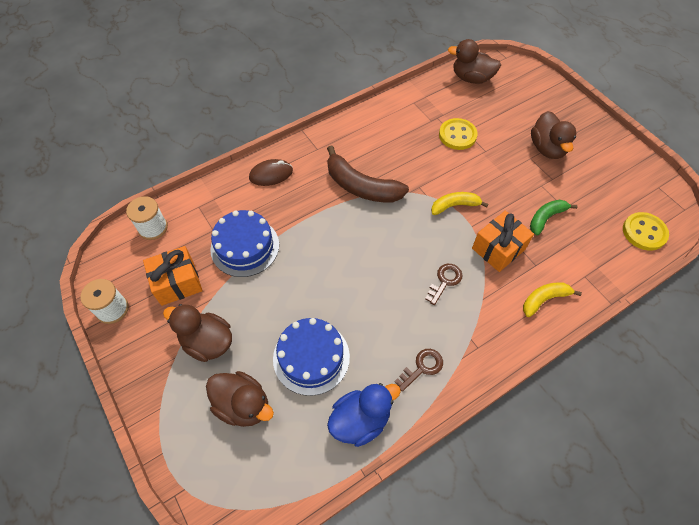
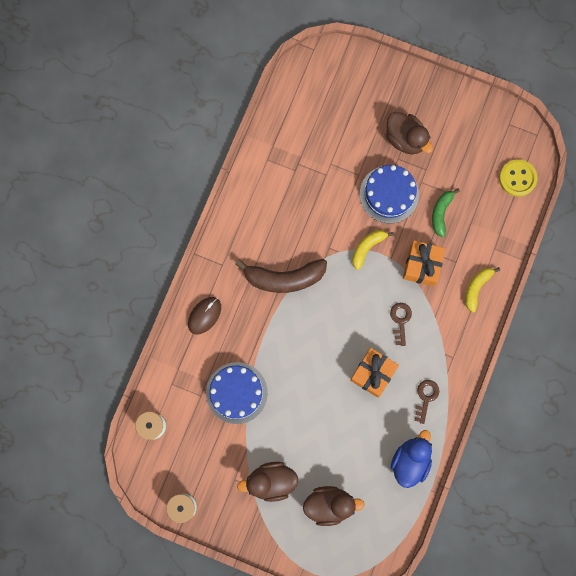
camera: 35 degrees left, 20 degrees up
orange gift [143,246,203,306] -> orange gift moved to [350,348,399,398]
blue cake [273,318,350,396] -> blue cake moved to [360,165,419,223]
yellow button [439,118,478,150] -> none
brown duck [448,39,501,84] -> none

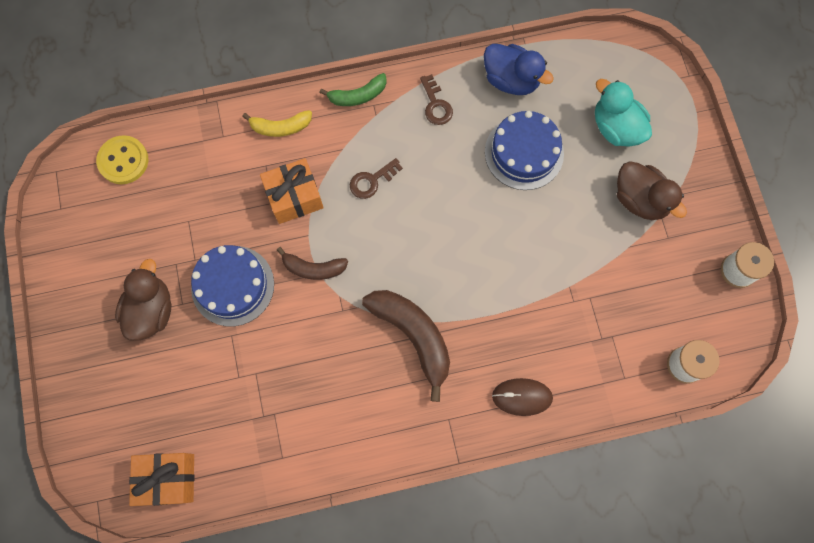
camera: 125 degrees left, 5 degrees down
blue cake [206,362,268,424] -> blue cake moved to [485,111,564,190]
brown duck [303,486,365,526] -> turquoise duck [595,79,652,147]
orange gift [350,348,399,398] -> orange gift moved to [129,453,195,506]
yellow banana [352,230,394,270] -> brown banana [277,247,348,280]
blue duck [391,430,432,488] -> blue duck turned 135 degrees counterclockwise [484,44,554,95]
brown key [415,380,439,424] -> brown key turned 90 degrees counterclockwise [420,74,453,125]
green banana [432,188,460,237] -> green banana moved to [319,73,387,106]

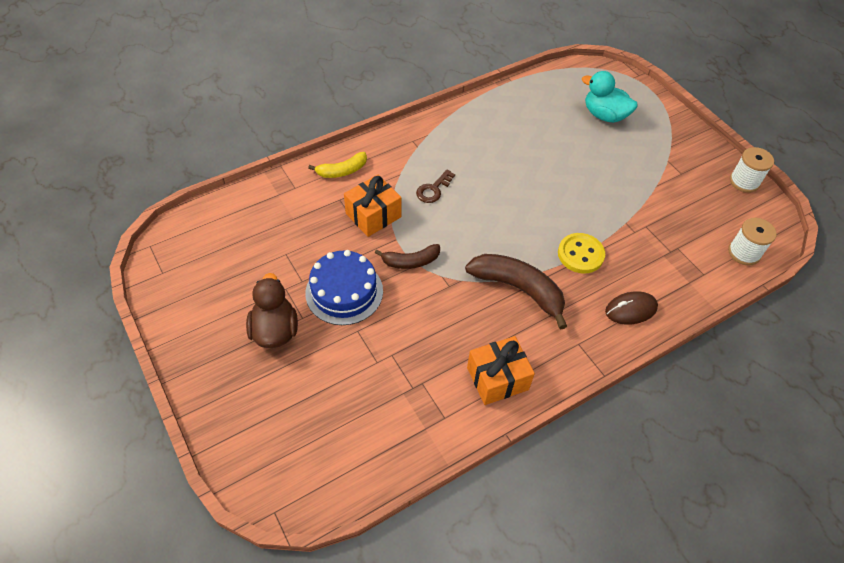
camera: 20 degrees left, 20 degrees down
yellow button [96,135,148,184] -> yellow button moved to [558,233,605,274]
orange gift [129,453,195,506] -> orange gift moved to [467,336,535,405]
green banana [319,73,387,106] -> none
brown key [420,74,453,125] -> none
blue duck [484,44,554,95] -> none
blue cake [485,111,564,190] -> none
brown duck [617,162,687,220] -> none

